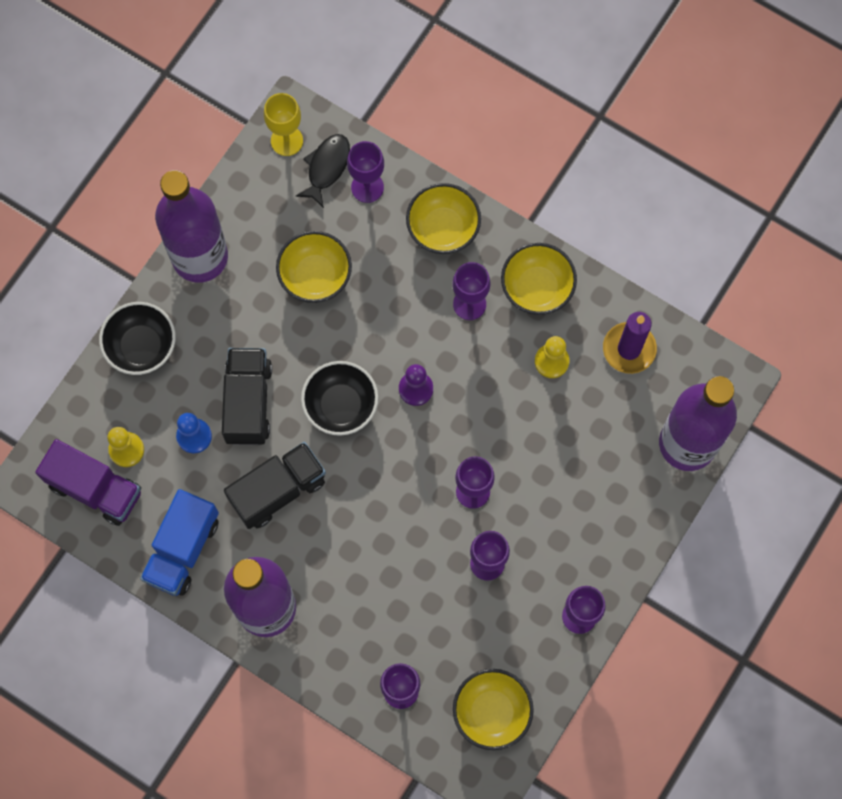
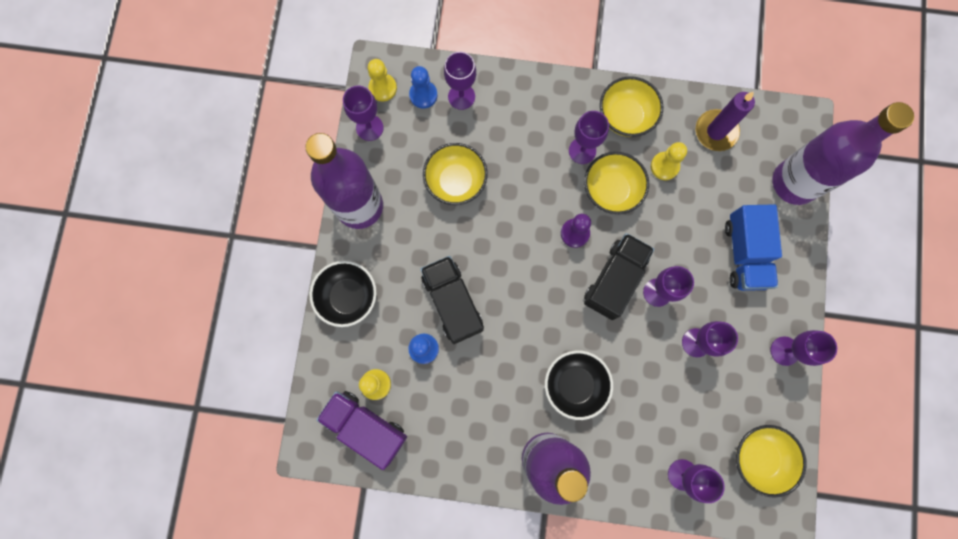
camera: 25 degrees left, 5 degrees up
purple truck [35,439,141,526] -> purple truck turned 150 degrees counterclockwise [316,391,407,470]
blue truck [140,489,219,596] -> blue truck moved to [725,204,782,291]
black truck [224,442,326,529] -> black truck moved to [584,233,654,320]
yellow goblet [264,93,303,156] -> yellow pawn [368,59,397,102]
black fish [296,134,350,208] -> blue pawn [409,66,437,109]
black bowl [301,361,378,436] -> black bowl moved to [545,350,613,420]
yellow bowl [406,183,481,254] -> yellow bowl moved to [584,152,649,214]
none -> purple goblet [343,86,383,141]

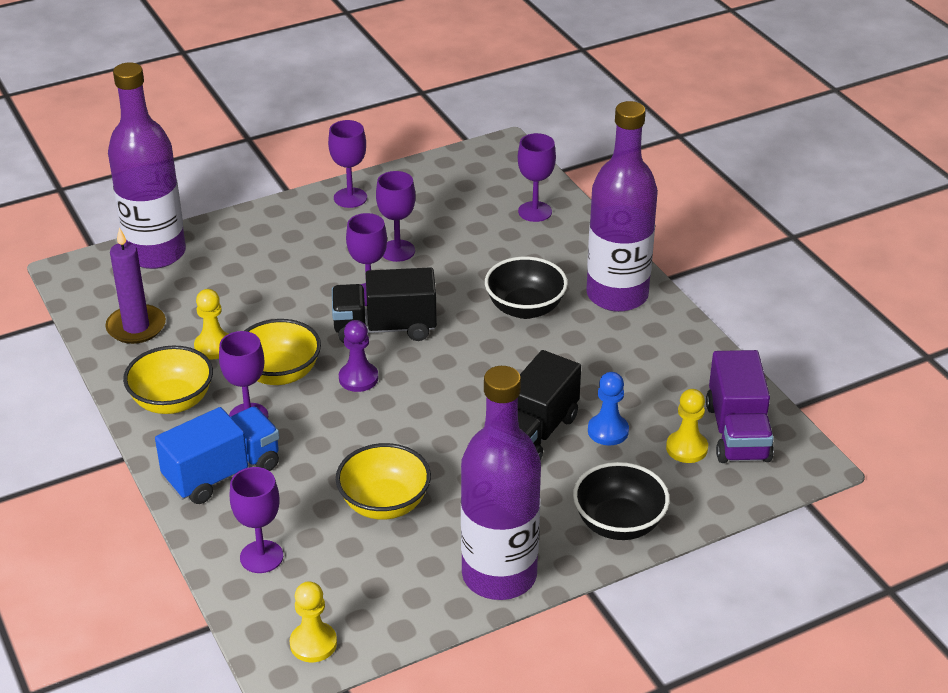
camera: 125 degrees left, 40 degrees down
purple goblet [343,86,383,141] -> none
blue pawn [409,66,437,109] -> none
blue truck [725,204,782,291] -> blue truck moved to [155,407,280,504]
yellow bowl [736,425,807,498] -> none

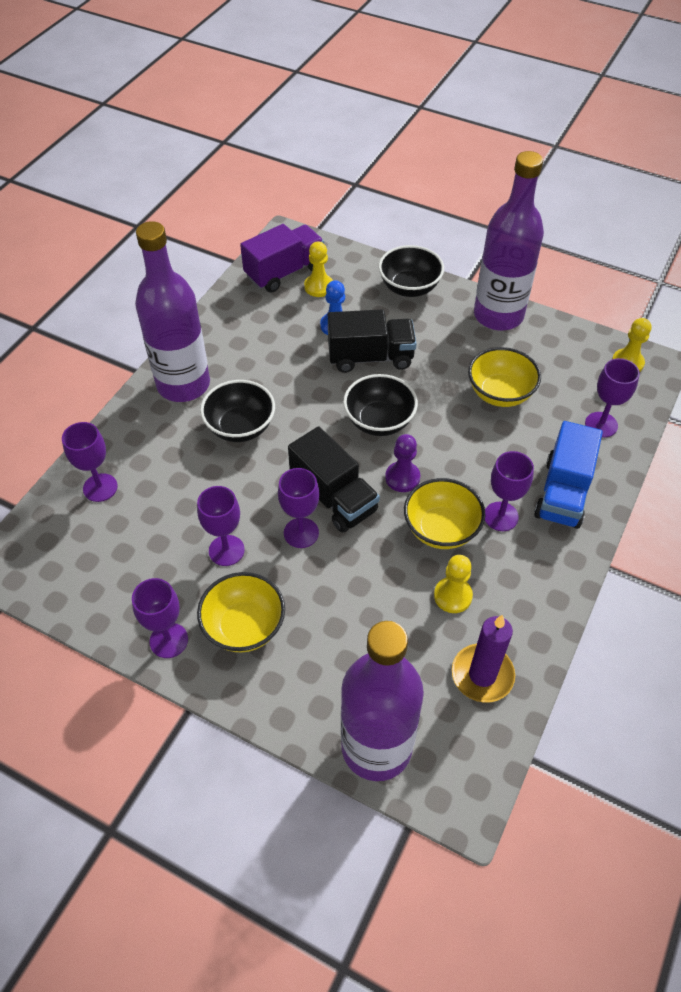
camera: 125 degrees left, 15 degrees up
yellow bowl [123,345,213,414] -> yellow bowl moved to [197,572,285,653]
blue truck [155,407,280,504] -> blue truck turned 90 degrees counterclockwise [534,421,603,529]
none -> black bowl [343,374,418,436]

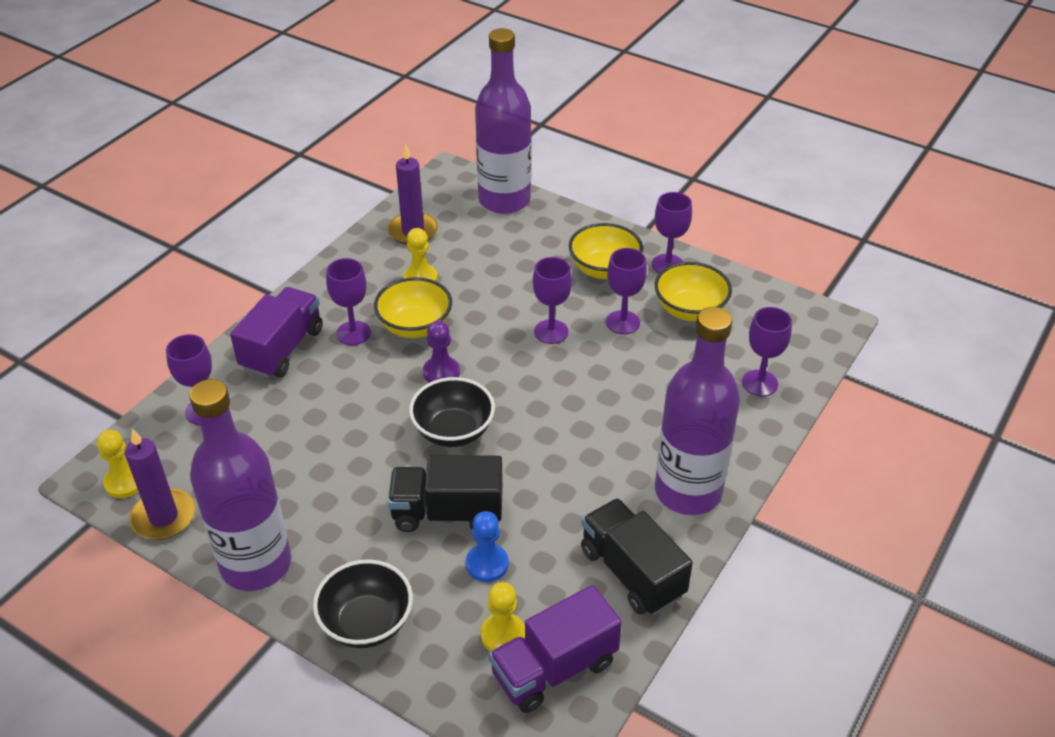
camera: 175 degrees left, 10 degrees down
black bowl [200,380,275,442] -> none
black truck [288,426,380,533] -> black truck moved to [581,498,693,615]
yellow bowl [468,347,541,407] -> yellow bowl moved to [655,262,732,321]
blue truck [534,421,603,529] -> purple truck [230,287,323,378]
none -> purple candle [125,428,195,540]

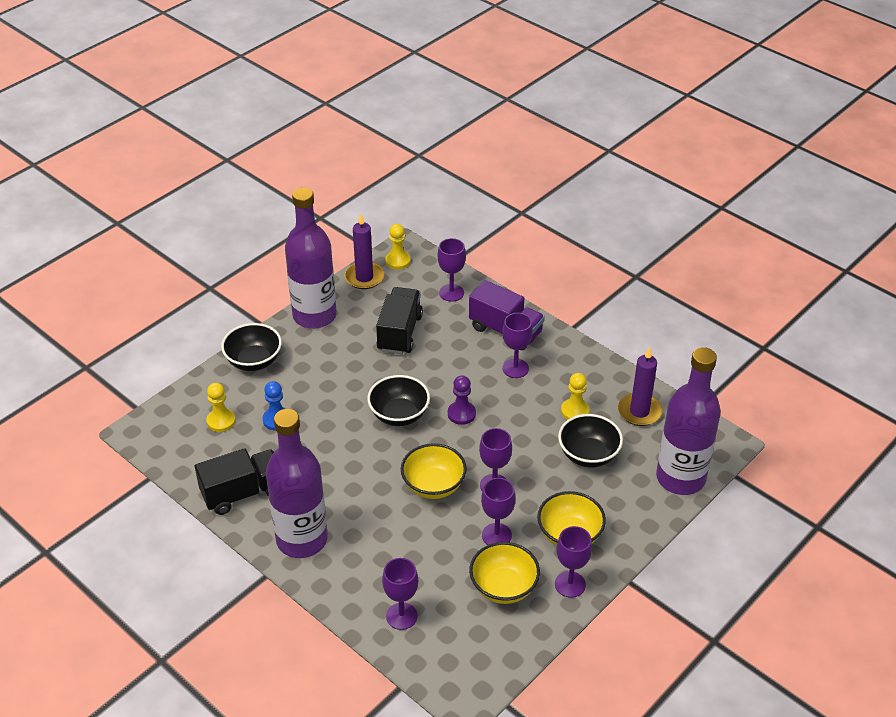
camera: 100 degrees right, 0 degrees up
yellow bowl [374,277,452,338] -> yellow bowl moved to [401,443,467,499]
black truck [388,455,503,532] -> black truck moved to [376,287,423,354]
purple truck [489,585,622,713] -> none
none -> black bowl [558,414,623,467]

